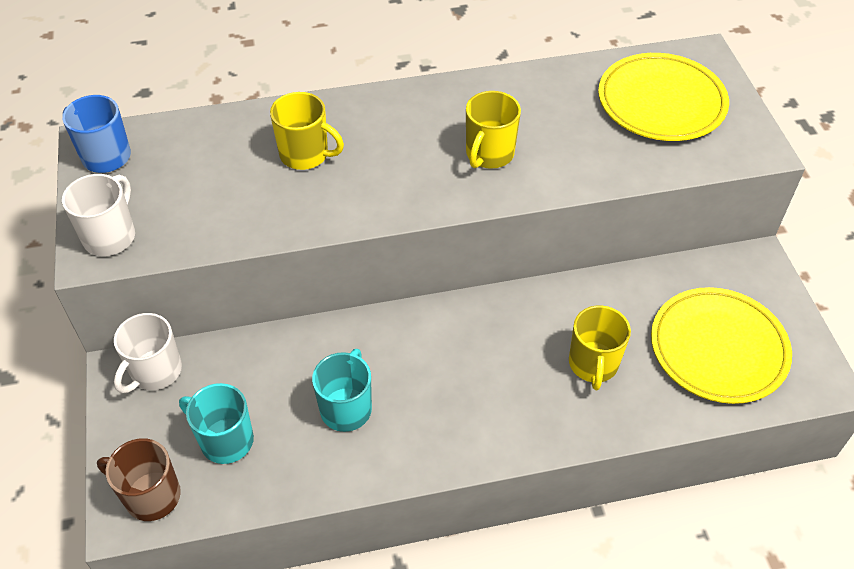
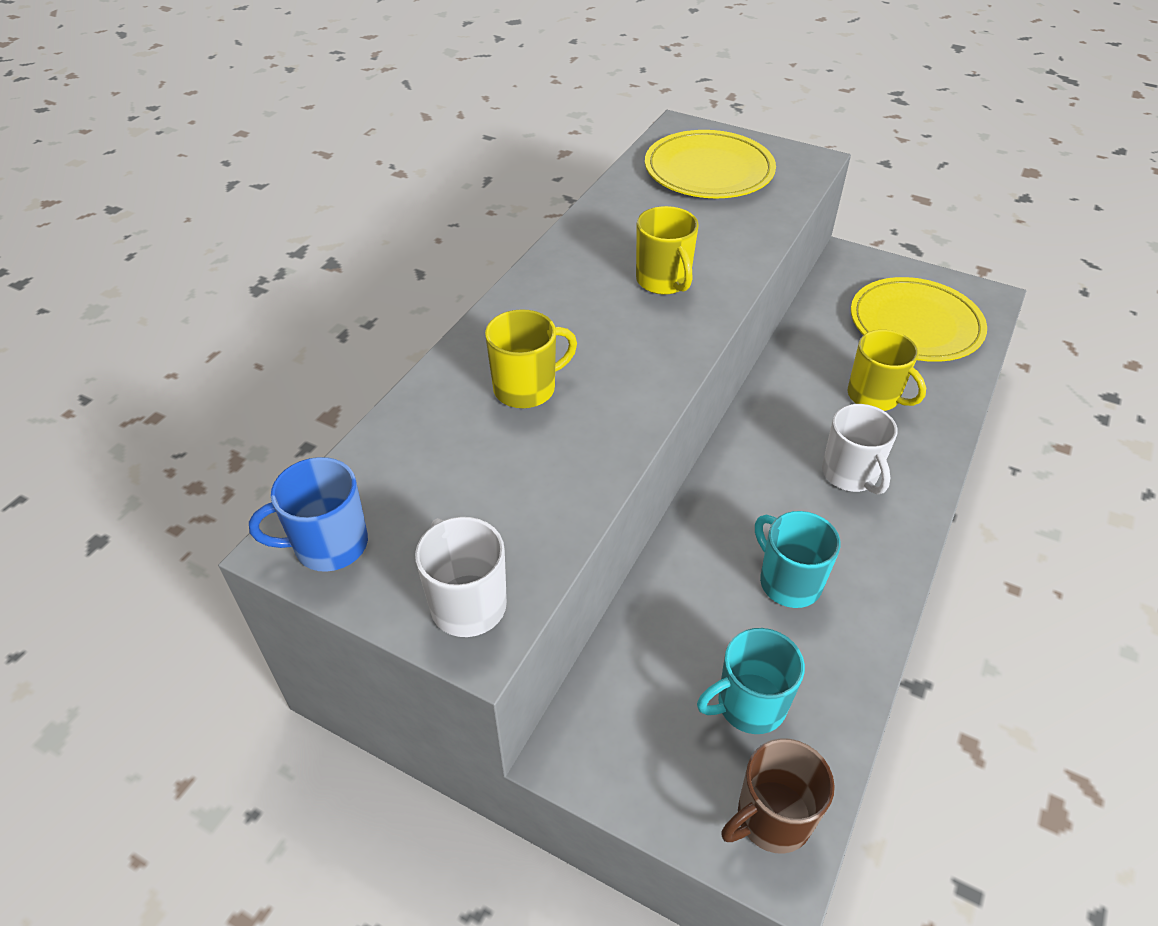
camera: 50 degrees left, 5 degrees down
white mug [114,313,182,393] -> white mug moved to [822,404,897,495]

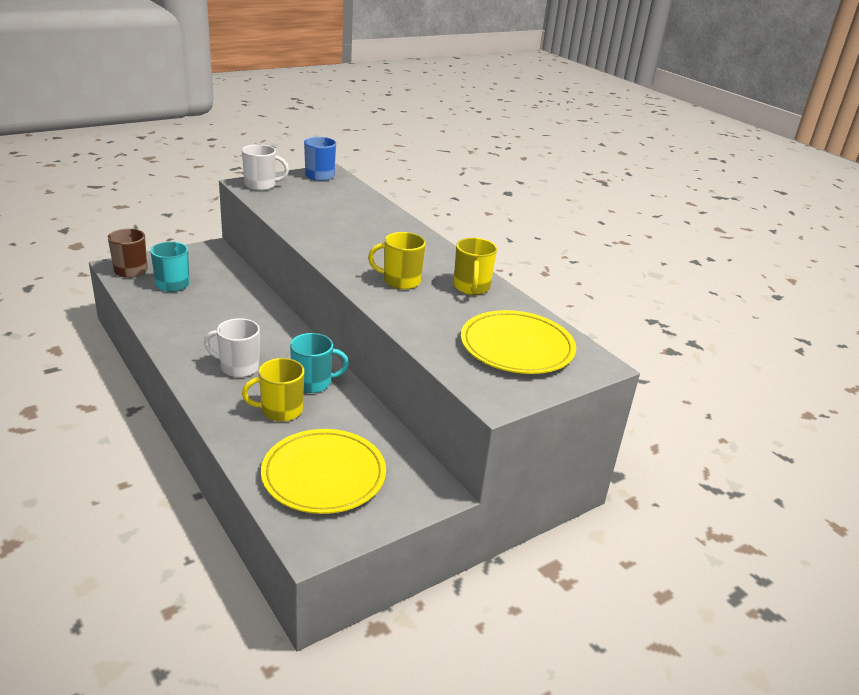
camera: 115 degrees right, 15 degrees down
yellow mug [485,309,577,408] -> yellow mug moved to [454,238,497,295]
turquoise mug [755,511,841,608] -> turquoise mug moved to [290,333,349,393]

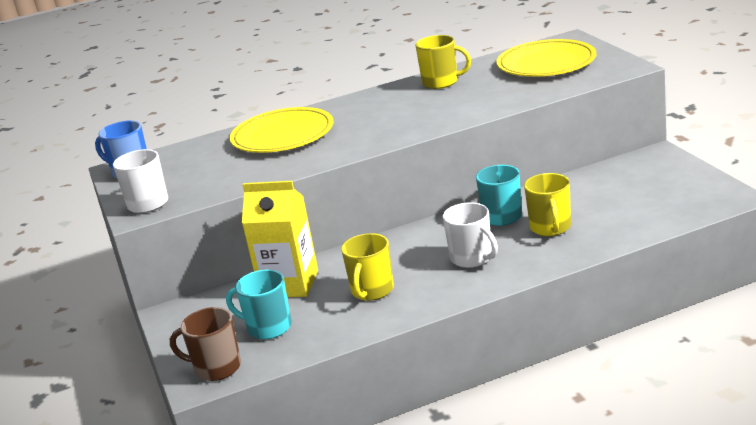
camera: 70 degrees left, 5 degrees down
white mug [204,318,260,377] -> white mug turned 60 degrees counterclockwise [443,202,498,268]
yellow plate [261,429,386,514] -> yellow plate moved to [230,107,334,153]
yellow mug [368,232,426,289] -> yellow mug moved to [341,233,394,301]
none -> yellow carton [242,181,318,297]

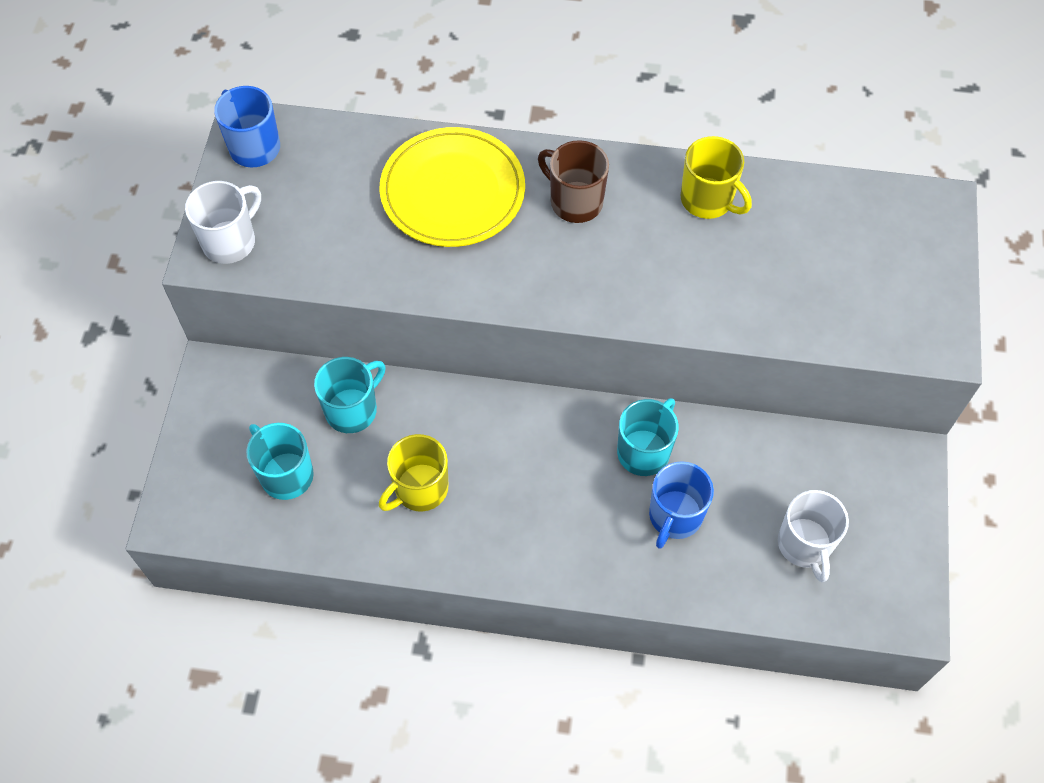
camera: 25 degrees right, 35 degrees up
brown mug [170,307,241,381] -> brown mug moved to [538,140,609,223]
yellow carton [242,181,318,297] -> turquoise mug [314,357,386,433]
white mug [443,202,498,268] -> white mug moved to [778,490,849,582]
yellow plate [496,39,596,77] -> none
yellow mug [524,173,571,236] -> blue mug [649,461,714,549]

